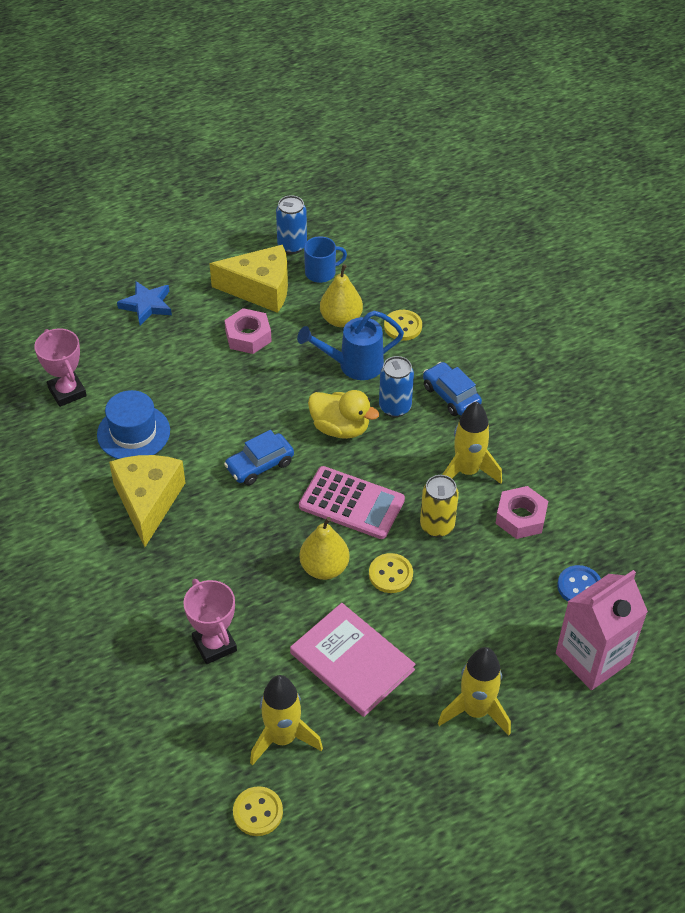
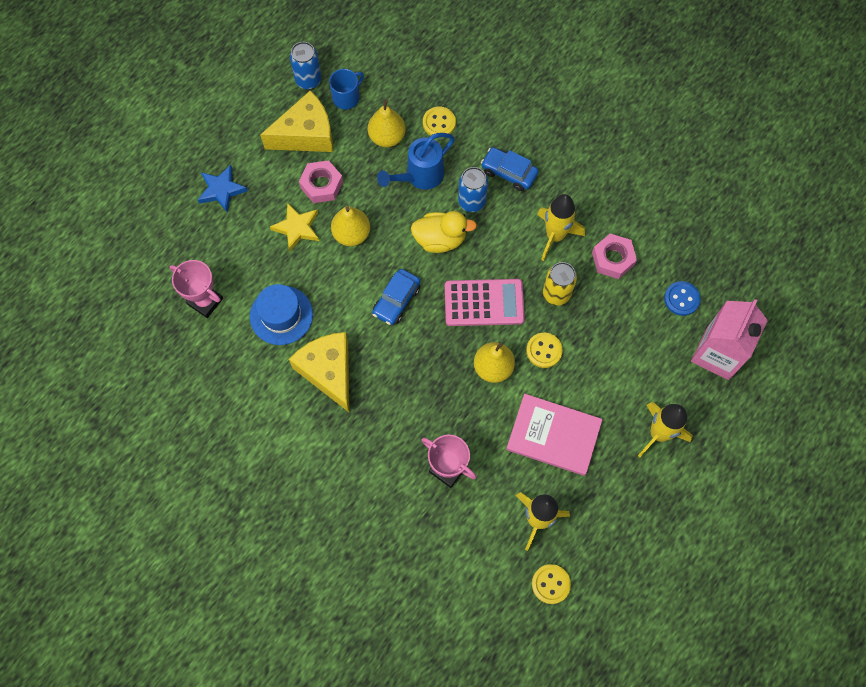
camera: 25 degrees left, 20 degrees up
none -> yellow star [270,203,319,251]
none -> yellow pear [331,206,370,246]

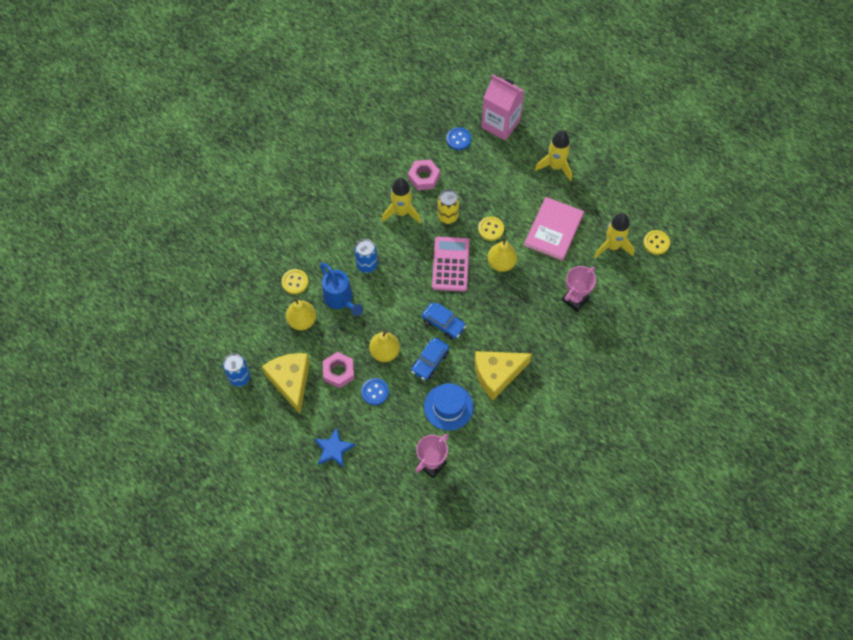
camera: 85 degrees left, 5 degrees down
yellow star [270,203,319,251] -> blue button [361,378,389,405]
blue mug [329,69,364,110] -> none
yellow duck [411,211,477,253] -> none
blue car [481,147,538,191] -> blue car moved to [411,337,449,380]

